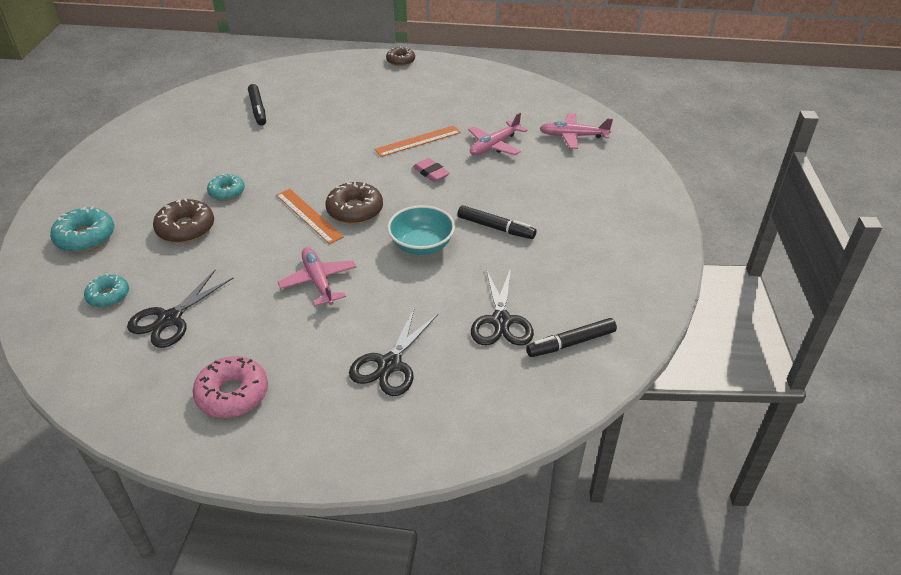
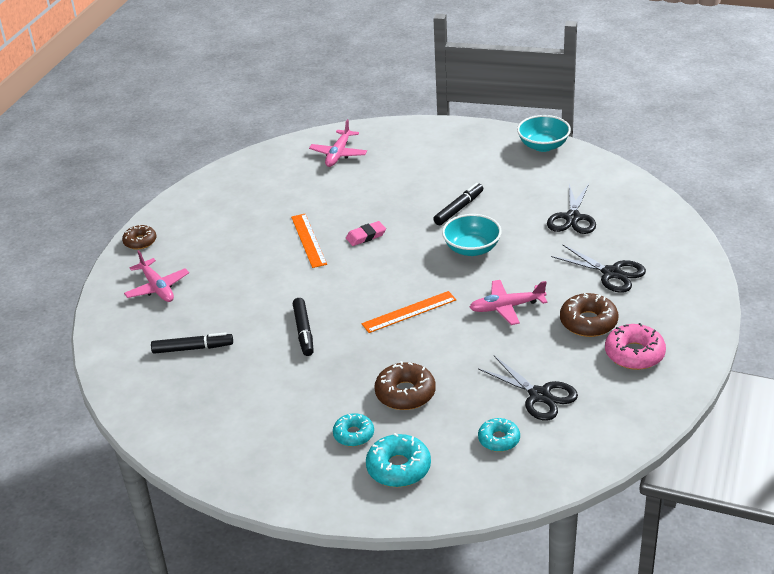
camera: 75 degrees left, 5 degrees down
turquoise donut [207,174,245,201] -> turquoise donut moved to [333,413,374,447]
brown donut [325,182,383,224] -> brown donut moved to [560,293,618,337]
pink plane [468,113,527,155] -> pink plane moved to [124,250,189,302]
black scissors [471,268,534,346] -> black scissors turned 90 degrees clockwise [547,184,596,234]
black marker [526,318,617,357] -> black marker moved to [293,298,314,356]
none -> turquoise bowl [517,115,571,152]

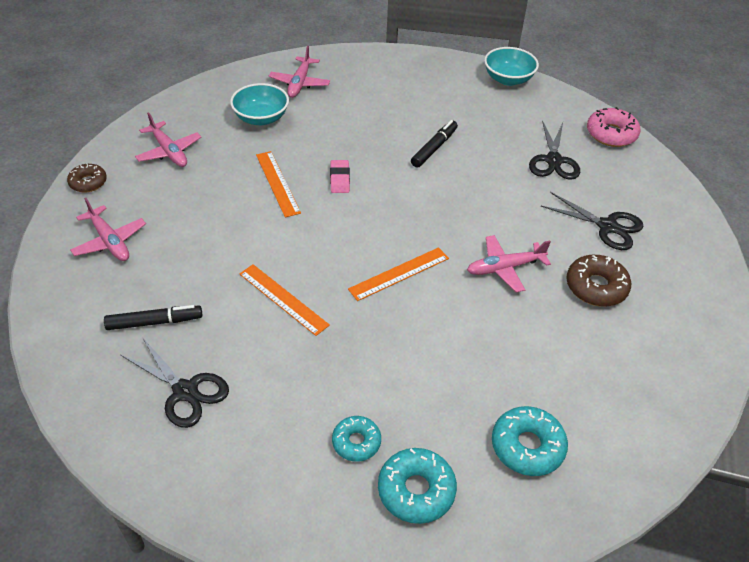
camera: 10 degrees left, 10 degrees up
black marker [293,298,314,356] -> orange ruler [239,264,330,336]
pink eraser [346,221,386,246] -> pink eraser turned 60 degrees counterclockwise [330,160,350,193]
brown donut [374,361,436,410] -> none
turquoise bowl [442,214,502,256] -> turquoise bowl moved to [230,83,289,125]
black scissors [478,356,578,421] -> black scissors moved to [121,337,229,428]
turquoise donut [478,418,520,452] -> turquoise donut [492,406,568,476], size x1.52
pink donut [605,323,666,370] -> pink donut moved to [587,107,640,147]
none -> pink plane [135,112,201,167]

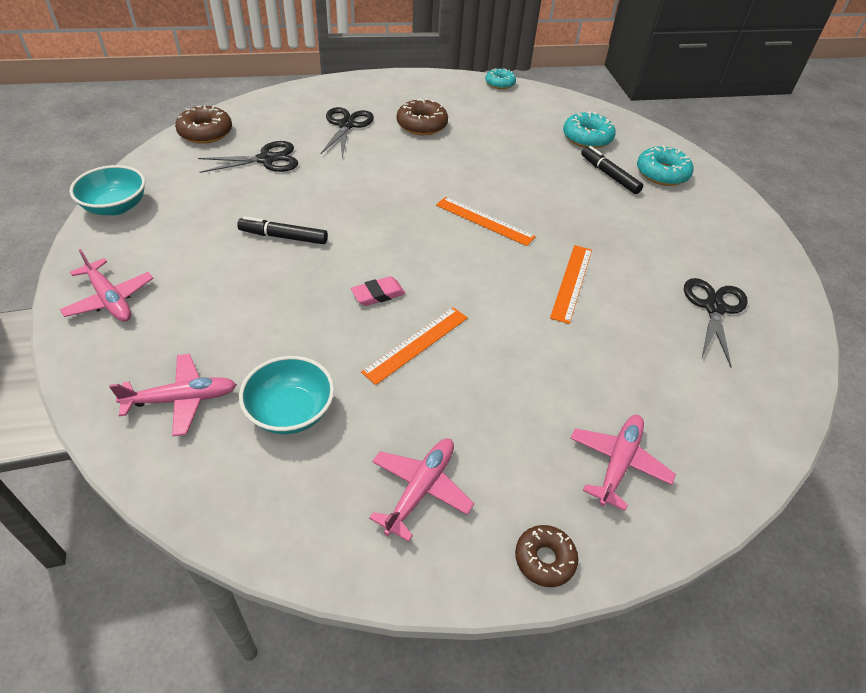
camera: 115 degrees left, 0 degrees up
black marker [104,305,202,330] -> black marker moved to [581,146,643,194]
turquoise donut [332,416,381,462] -> turquoise donut moved to [485,68,516,89]
pink plane [467,235,551,293] -> pink plane moved to [60,249,154,321]
pink donut [587,107,640,147] -> brown donut [175,105,232,144]

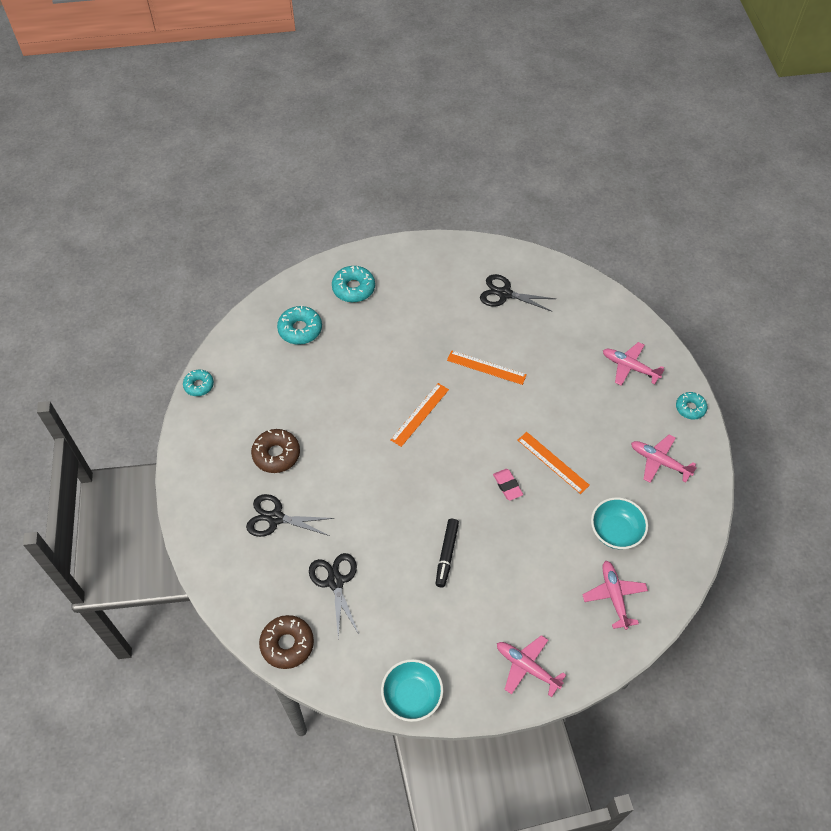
camera: 85 degrees left, 10 degrees up
pink plane [60,249,154,321] -> pink plane turned 105 degrees counterclockwise [497,635,566,697]
brown donut [515,525,578,587] -> turquoise donut [676,392,708,420]
black marker [581,146,643,194] -> none

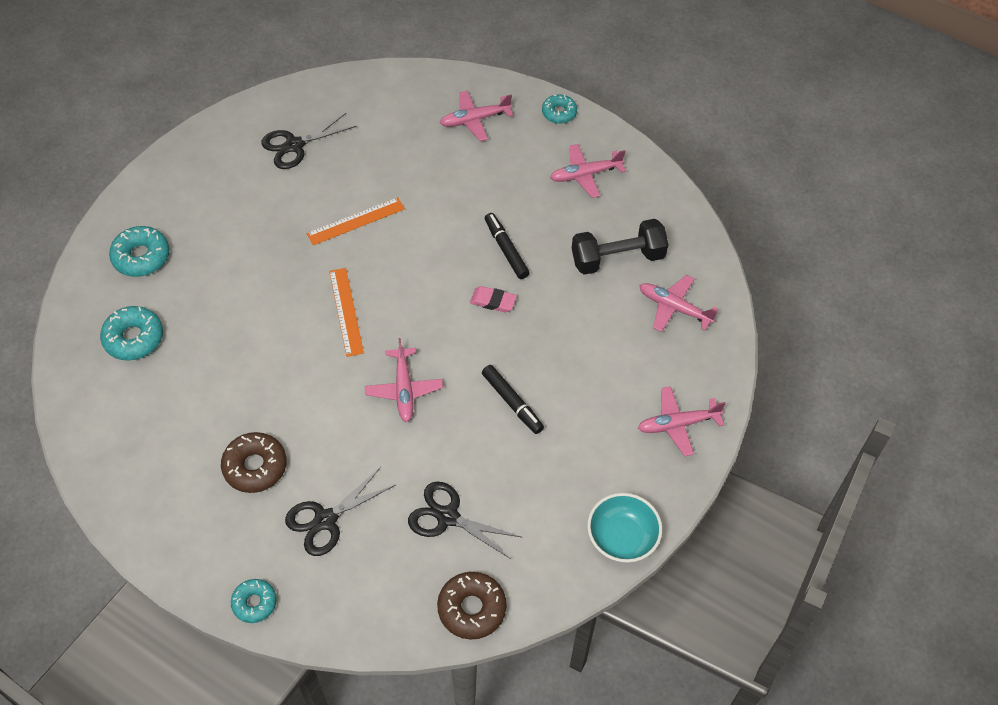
camera: 50 degrees left, 0 degrees up
turquoise donut [183,369,214,396] -> turquoise donut moved to [231,579,277,623]
orange ruler [518,432,590,494] -> black marker [485,213,529,279]
turquoise bowl [591,497,648,549] -> black dumbbell [572,219,668,275]
none -> pink plane [365,338,443,422]

